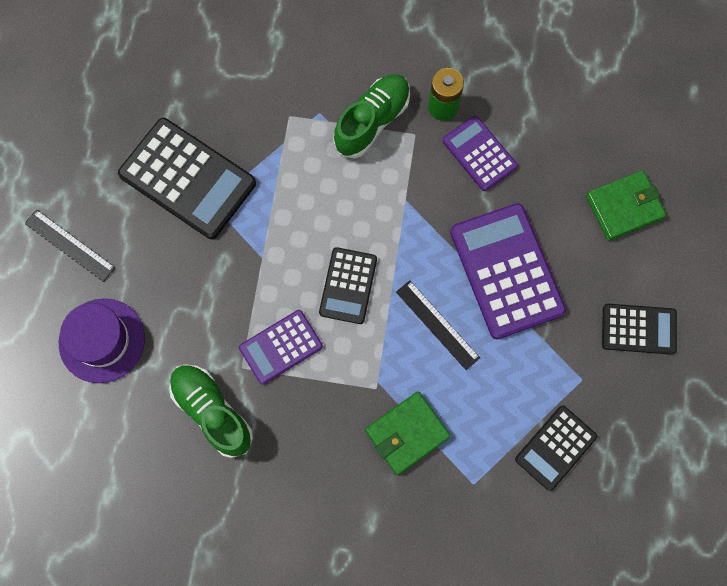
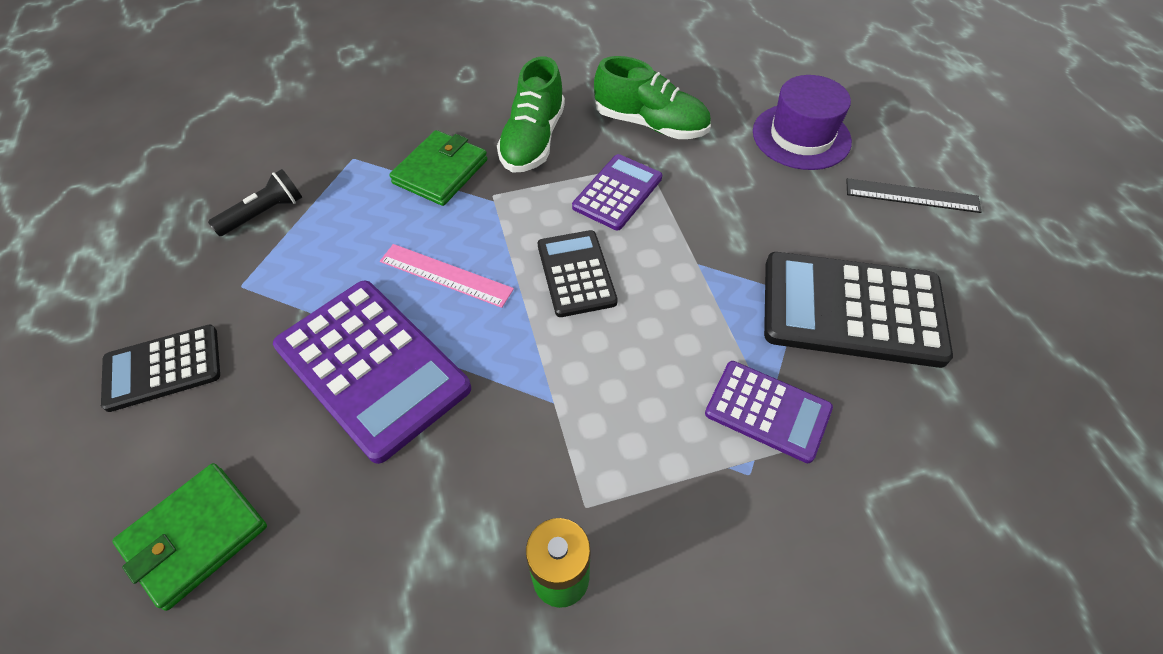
camera: 155 degrees right, 20 degrees down
green shoe [333,74,410,158] -> green shoe moved to [497,56,565,173]
black ruler [396,280,480,370] -> pink ruler [380,244,514,308]
purple calculator [443,116,518,191] -> purple calculator moved to [705,361,833,463]
black calculator [515,405,597,491] -> black flashlight [208,169,302,236]

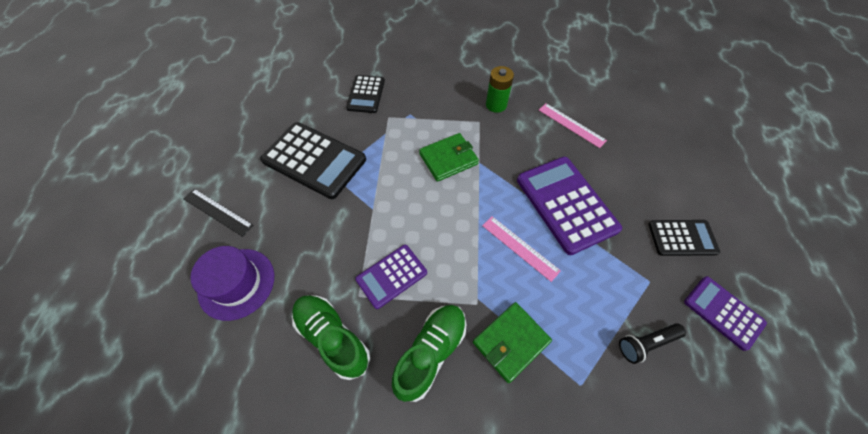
camera: 160 degrees left, 5 degrees up
green wallet [112,463,267,611] -> green wallet moved to [419,133,479,182]
black calculator [538,230,618,317] -> black calculator moved to [346,75,385,113]
purple calculator [705,361,833,463] -> purple calculator moved to [684,276,767,351]
none -> pink ruler [539,103,607,148]

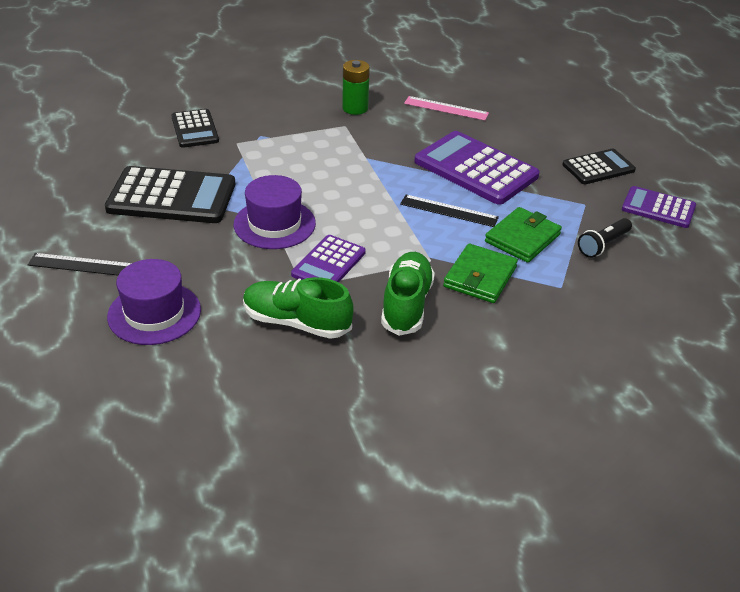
camera: 25 degrees left, 20 degrees down
green wallet [419,133,479,182] -> green wallet moved to [485,207,562,263]
pink ruler [482,216,561,282] -> black ruler [400,194,499,227]
none -> purple hat [234,175,316,249]

